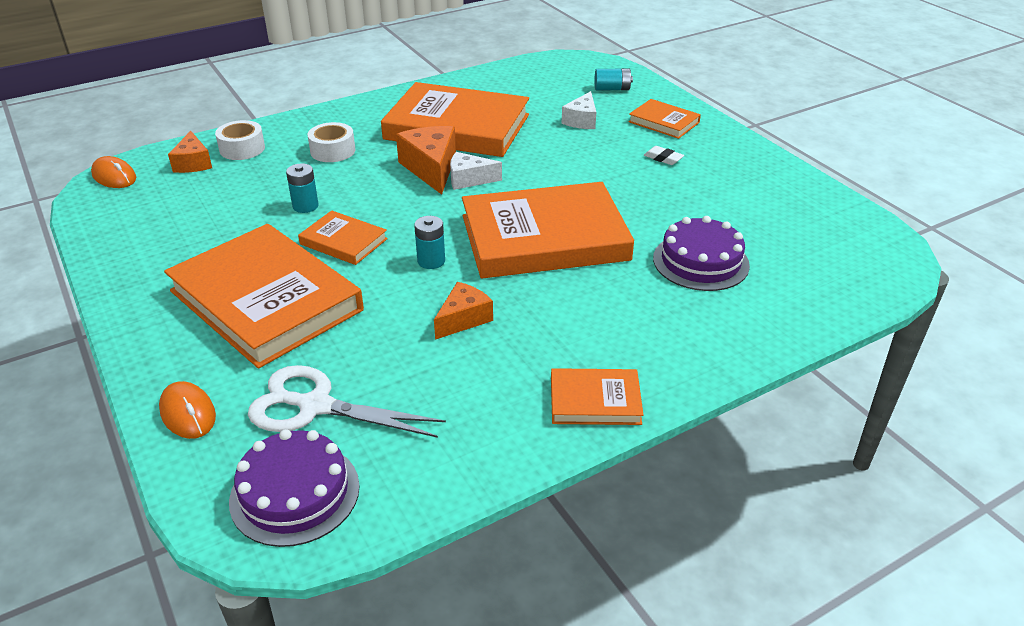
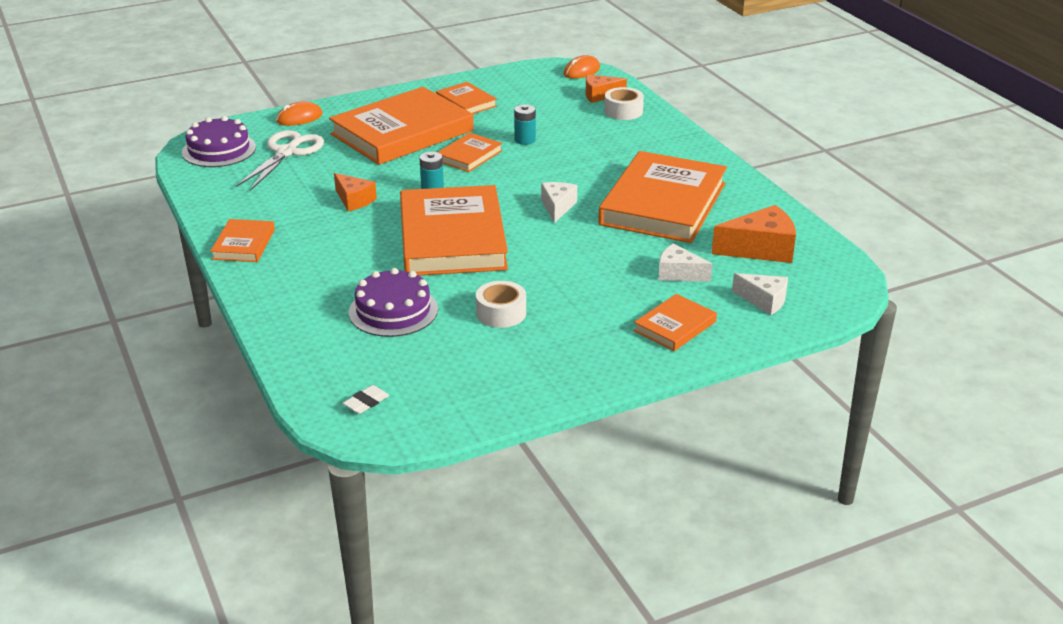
camera: 95 degrees right, 5 degrees down
white tape [308,122,355,162] -> white tape moved to [476,281,526,328]
orange cheese [396,126,456,195] -> orange cheese moved to [712,205,796,263]
turquoise battery [595,68,633,91] -> white cheese [732,273,788,315]
white eraser [644,146,684,165] -> white eraser moved to [343,385,389,414]
none -> orange book [436,82,497,114]

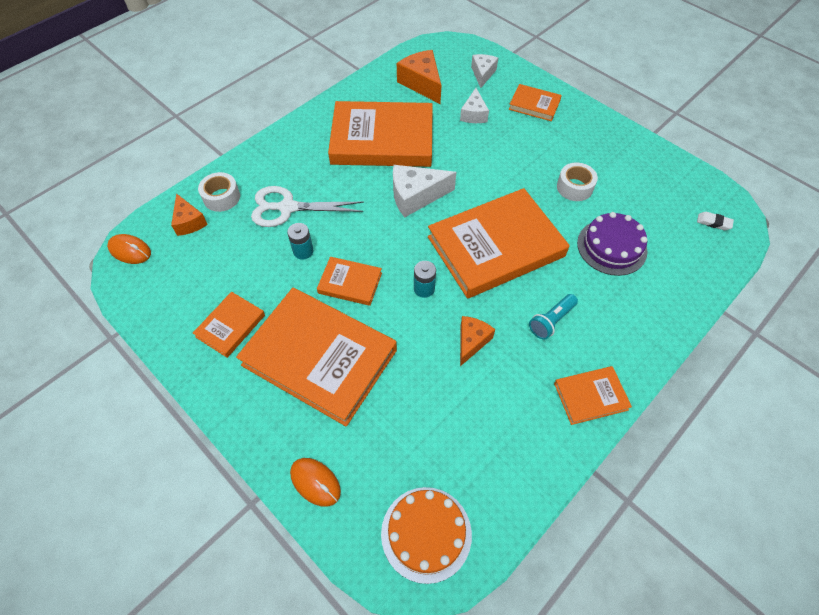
camera: 110 degrees left, 25 degrees up
purple cake [182,116,256,167] -> orange cake [381,487,472,584]
white scissors [236,130,324,191] -> white scissors moved to [251,186,364,227]
white cheese [541,182,577,223] -> white cheese [393,165,456,217], size x1.57
none -> turquoise flashlight [529,294,578,340]

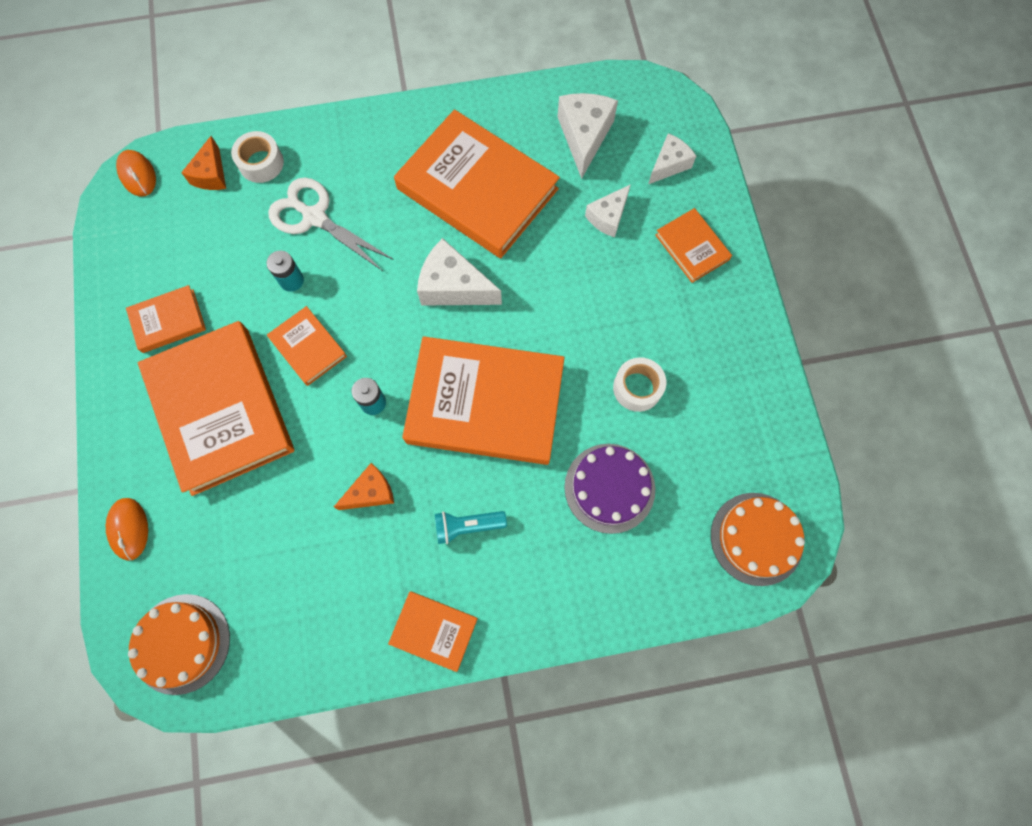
camera: 35 degrees right, 15 degrees up
orange cheese [397,50,441,104] -> white cheese [557,93,618,179]
white eraser [697,212,734,230] -> orange cake [711,493,805,586]

